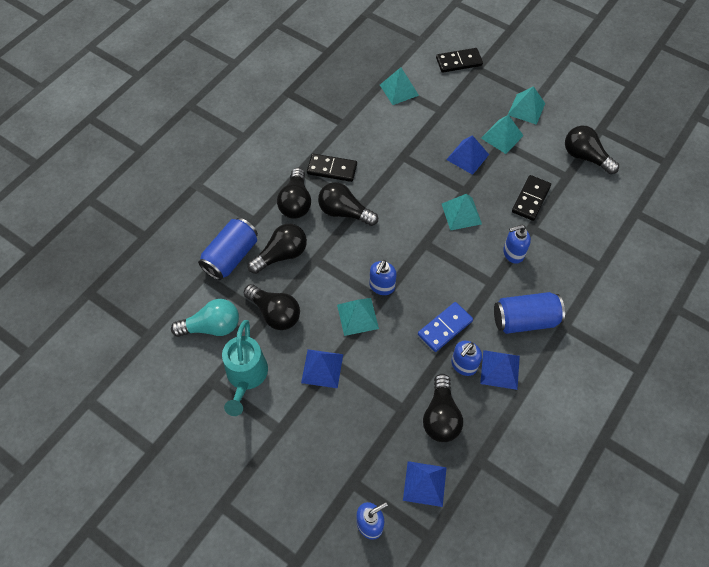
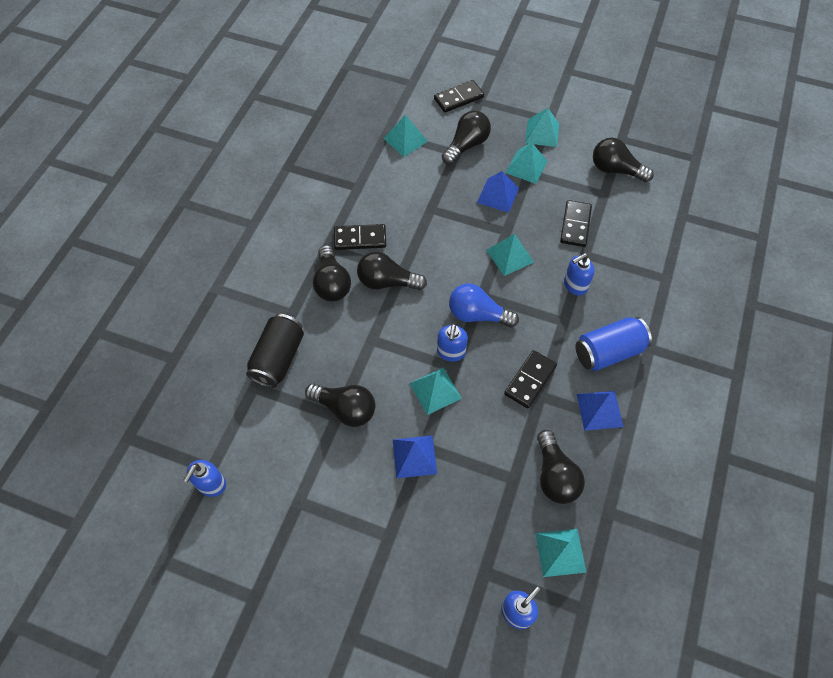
camera: 15 degrees left, 0 degrees up
turquoise light bulb [171,299,239,337] -> none
blue can [198,218,258,280] -> black can [246,314,304,388]
turquoise watering can [222,320,268,416] -> none
black light bulb [248,224,307,274] -> black light bulb moved to [442,111,491,165]
blue pyramid [403,461,447,507] -> turquoise pyramid [535,529,586,577]
blue domino [418,302,473,352] -> black domino [504,350,557,408]
blue soap dispenser [451,341,482,376] -> blue soap dispenser moved to [183,460,226,497]
none -> blue light bulb [449,283,519,327]

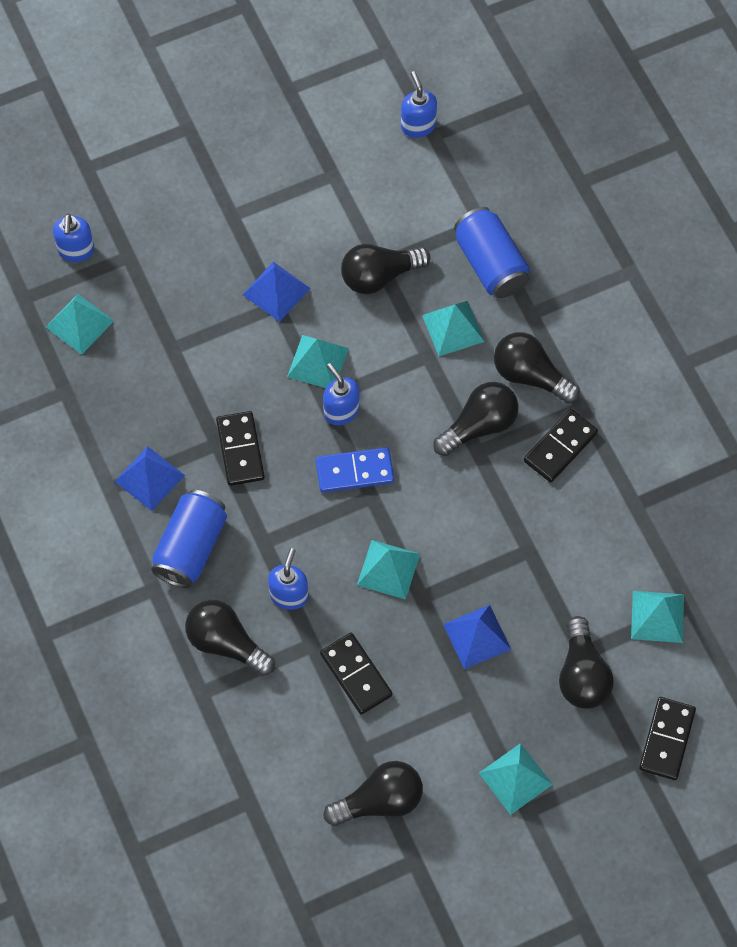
camera: 135 degrees right, 5 degrees up
black can [246,314,304,388] -> blue can [454,207,530,298]
blue light bulb [449,283,519,327] -> blue domino [316,447,394,493]
turquoise pyramid [506,142,548,184] -> turquoise pyramid moved to [422,301,485,356]
black light bulb [537,430,585,504] -> black light bulb moved to [185,600,275,676]

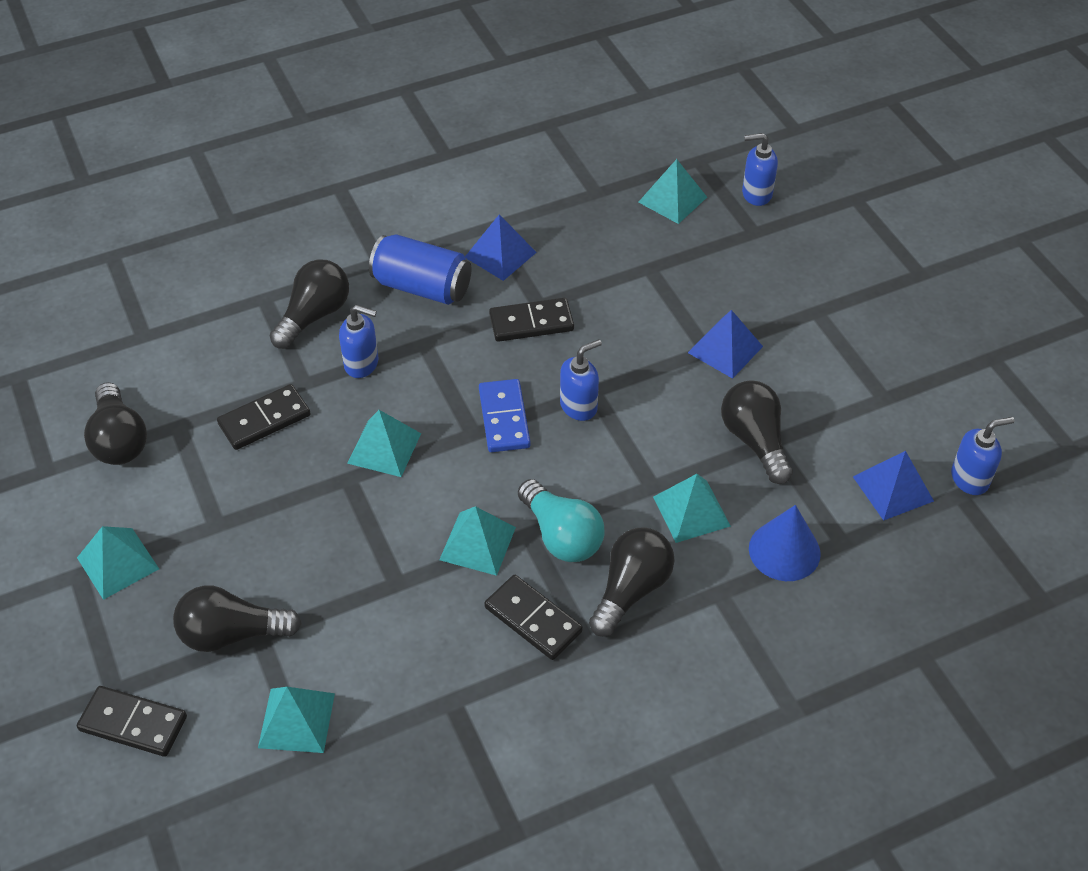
camera: 90 degrees right, 15 degrees down
turquoise pyramid [287,335,349,388] -> turquoise pyramid moved to [439,506,516,576]
black light bulb [433,382,518,456] -> turquoise light bulb [518,479,605,562]
blue pyramid [443,605,511,669] -> blue pyramid moved to [853,451,934,521]
blue can [454,207,530,298] -> blue cone [749,505,821,581]

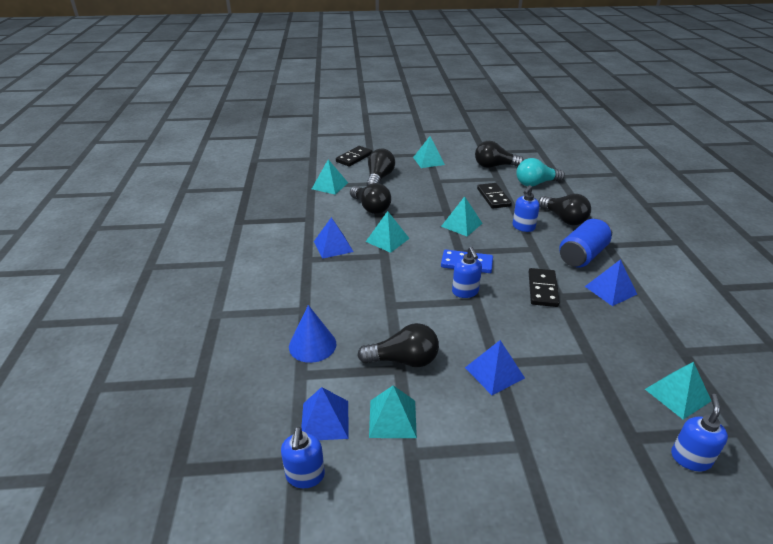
camera: 110 degrees right, 15 degrees down
black domino [484,575,583,660] -> blue pyramid [314,217,353,259]
turquoise light bulb [518,479,605,562] -> turquoise light bulb moved to [516,158,565,186]
black light bulb [589,527,675,637] -> black light bulb moved to [350,183,391,214]
turquoise pyramid [653,474,731,543] -> turquoise pyramid moved to [369,385,417,438]

